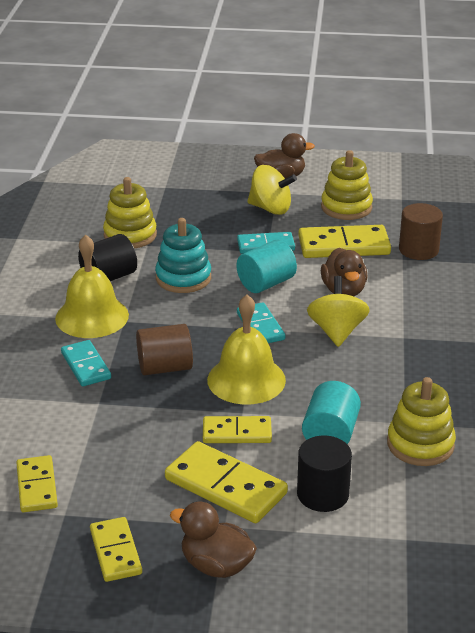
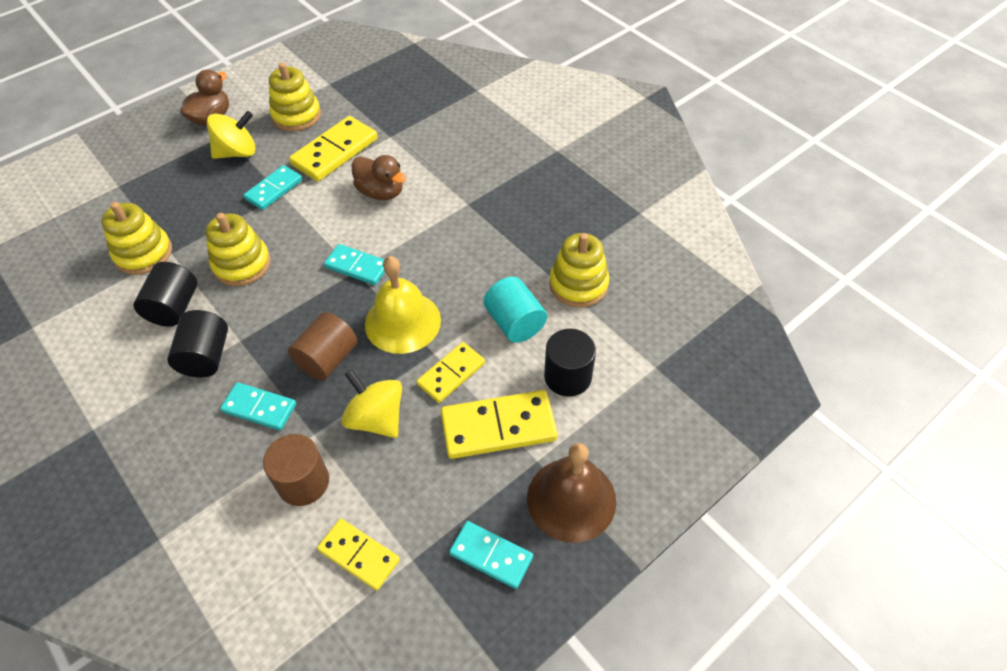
camera: 45 degrees left, 20 degrees up
yellow bell [55,234,129,338] -> black cylinder [167,310,228,377]
yellow domino [90,517,142,582] -> turquoise domino [449,521,533,589]
turquoise stacking toy [155,218,211,293] -> yellow stacking toy [205,213,271,286]
brown duck [170,501,257,578] -> brown bell [527,443,616,543]
turquoise cylinder [237,240,297,293] -> none
yellow spinning top [307,276,370,347] -> yellow spinning top moved to [341,369,402,438]
brown cylinder [399,203,443,260] -> brown cylinder moved to [263,434,329,506]

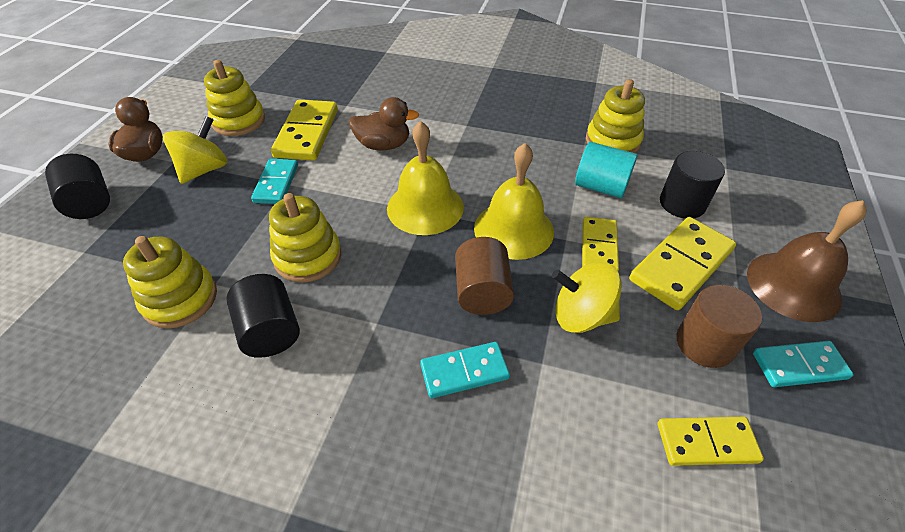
camera: 35 degrees left, 5 degrees down
black cylinder [167,310,228,377] -> black cylinder moved to [45,154,110,219]
brown cylinder [263,434,329,506] -> brown cylinder moved to [676,285,762,368]
turquoise domino [324,244,385,285] -> yellow bell [387,121,464,235]

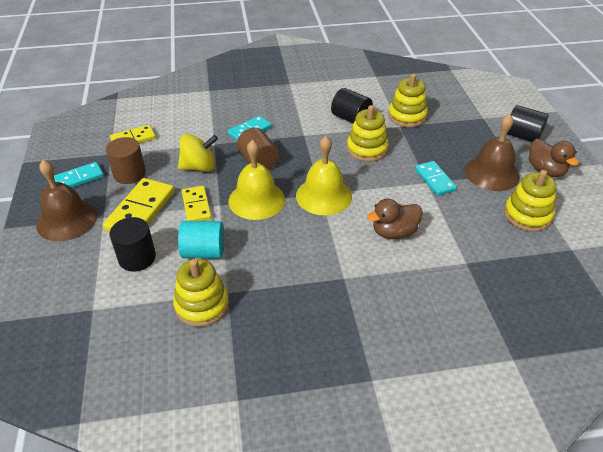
camera: 155 degrees right, 5 degrees down
yellow spinning top [163,116,227,184] -> brown bell [465,114,520,191]
yellow domino [271,100,338,161] -> none

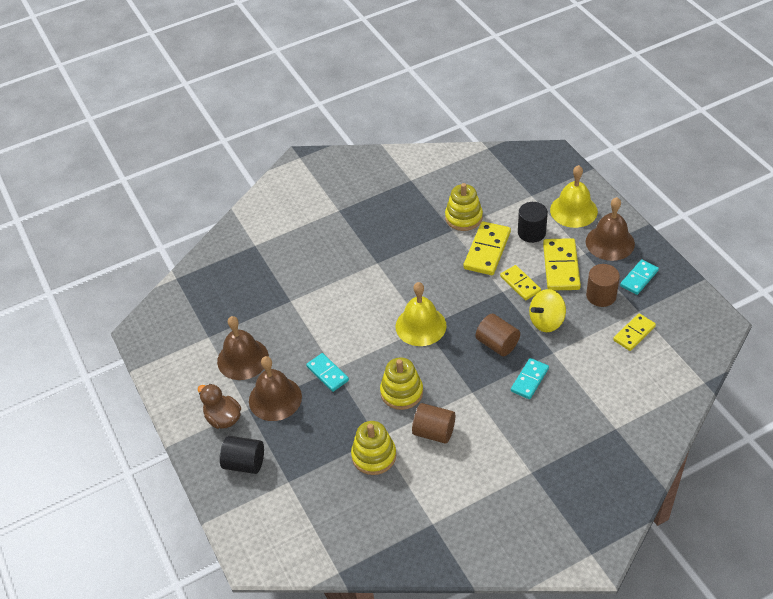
camera: 165 degrees right, 5 degrees up
turquoise cylinder [178,221,225,258] -> yellow domino [464,221,511,275]
yellow bell [229,140,285,220] -> yellow bell moved to [550,165,598,228]
black cylinder [331,88,373,123] -> brown cylinder [412,403,455,444]
brown duck [367,199,423,239] -> none
yellow stacking toy [504,170,557,231] -> brown bell [217,316,269,380]

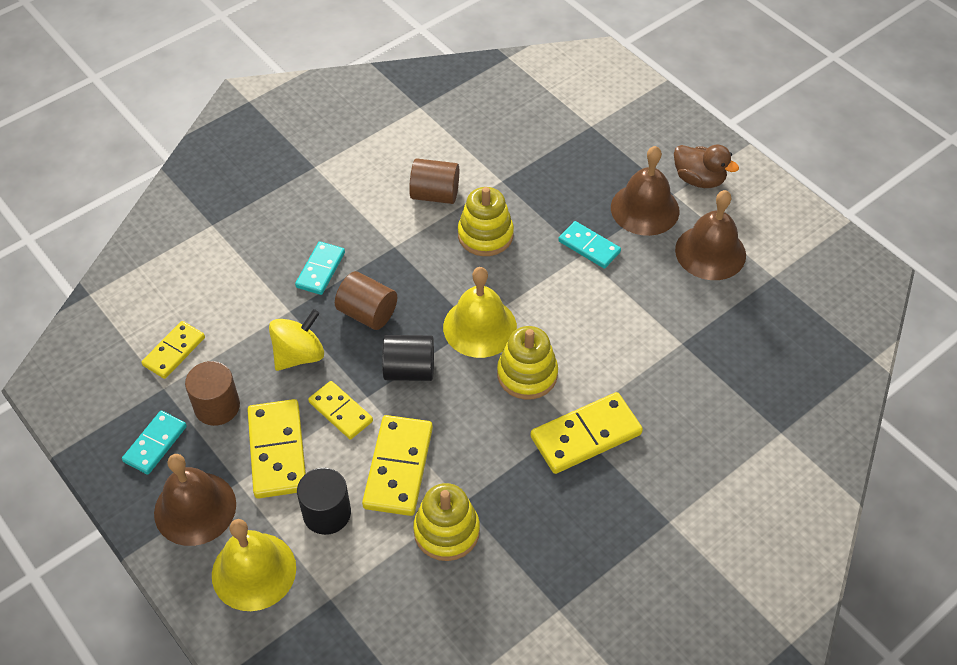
camera: 165 degrees right, 5 degrees up
black cylinder [220,436,264,474] -> black cylinder moved to [382,335,434,381]
yellow stacking toy [351,421,396,475] -> yellow stacking toy moved to [497,326,558,399]
none -> yellow domino [530,392,643,474]

